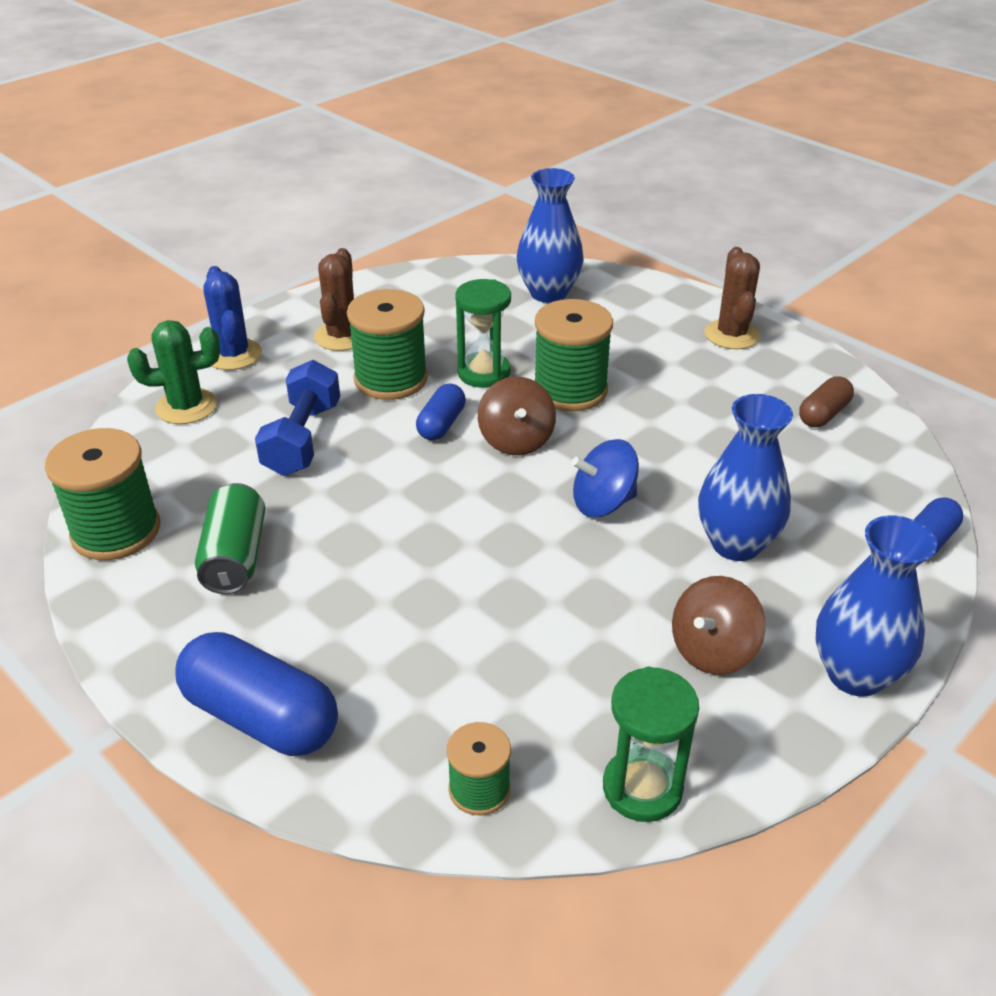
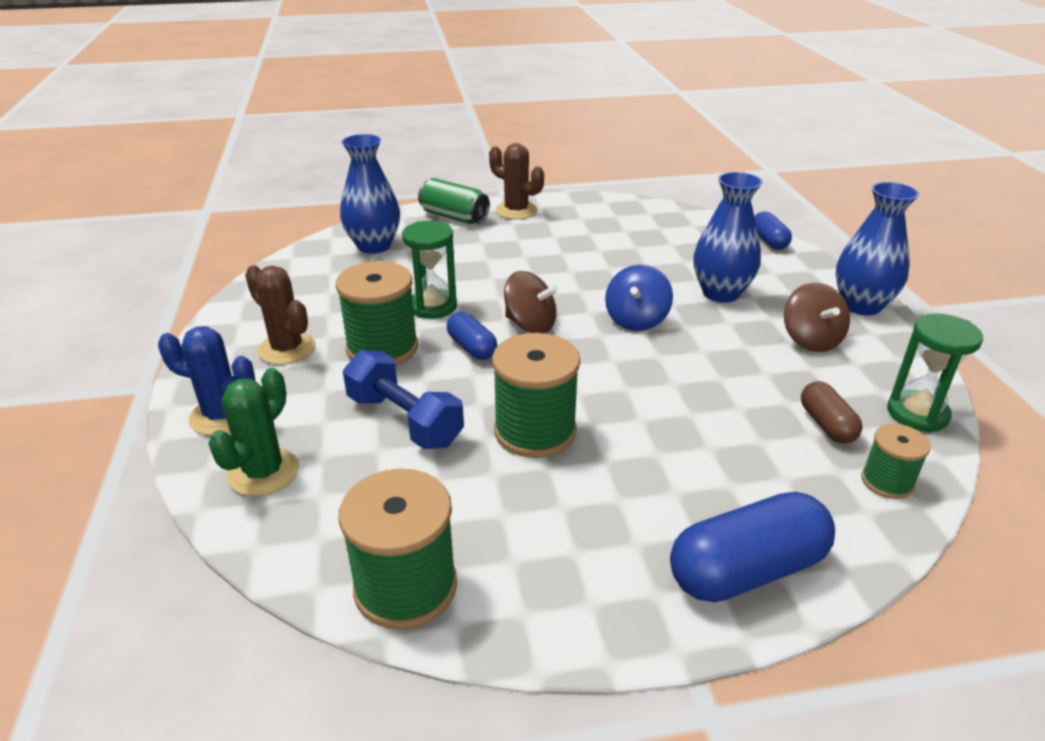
camera: 55 degrees left, 5 degrees down
green can [195,483,265,594] -> green can moved to [418,178,490,224]
green spool [534,299,613,411] -> green spool moved to [492,333,580,458]
brown capsule [799,376,854,427] -> brown capsule moved to [801,381,863,444]

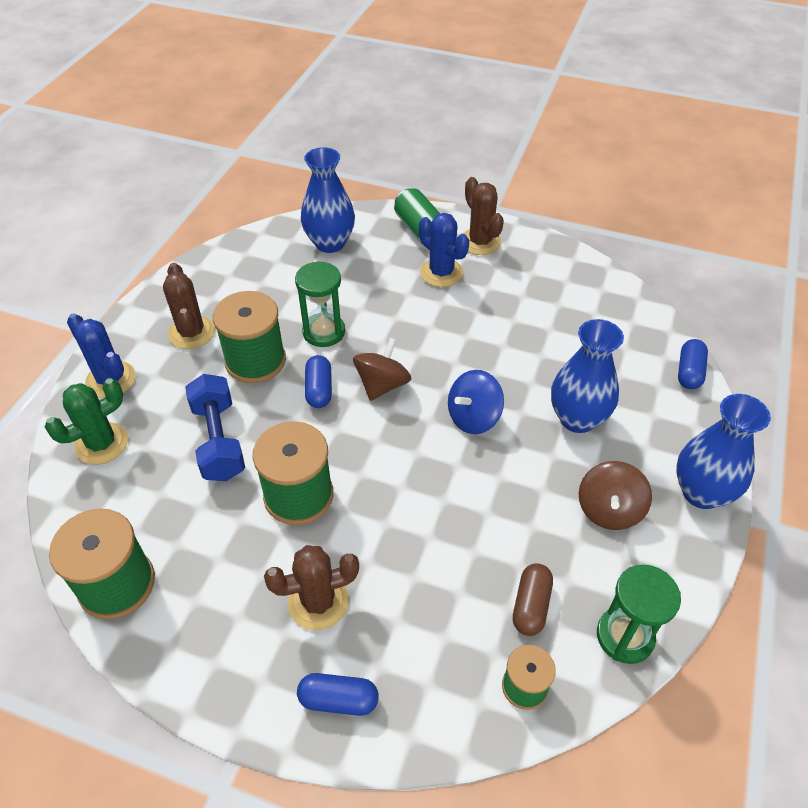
camera: 30 degrees right, 15 degrees up
brown spinning top [504,271,558,333] -> brown spinning top turned 120 degrees counterclockwise [353,338,411,401]
blue capsule [670,492,835,602] -> blue capsule [297,673,379,716], size x0.56
none -> brown cactus [264,545,359,630]
none -> blue cactus [419,213,470,287]

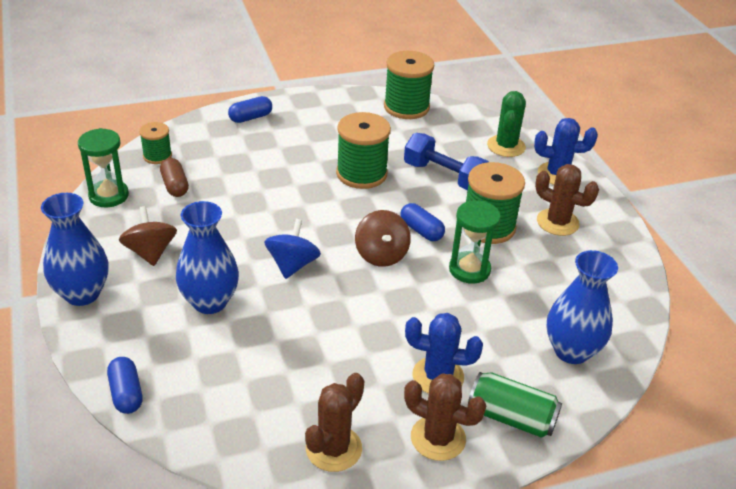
camera: 140 degrees right, 10 degrees down
brown cactus [264,545,359,630] -> brown cactus moved to [305,373,364,472]

